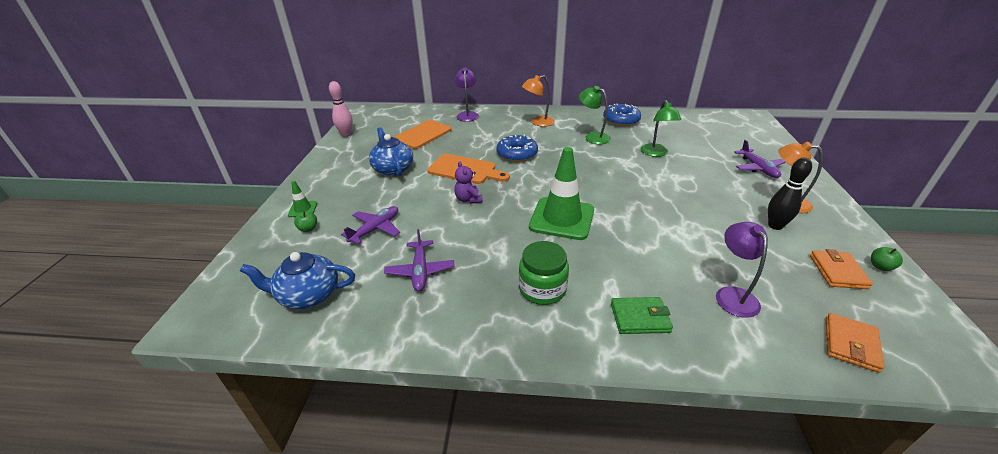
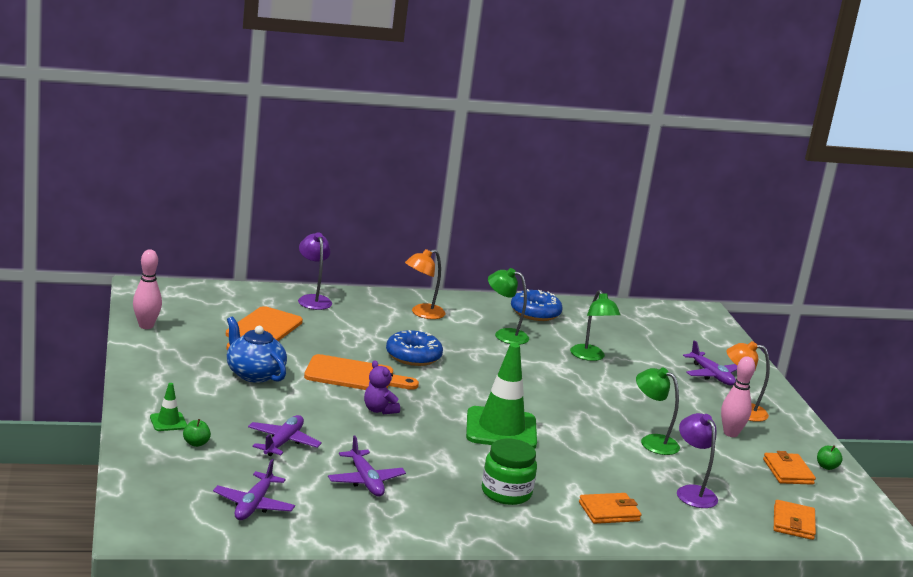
camera: 20 degrees left, 15 degrees down
blue teapot [240,252,355,309] -> purple plane [213,459,295,520]
green wallet [611,297,673,334] -> orange wallet [579,493,641,524]
black bowling pin [768,158,812,230] -> pink bowling pin [721,356,755,437]
none -> green lamp [636,368,680,455]

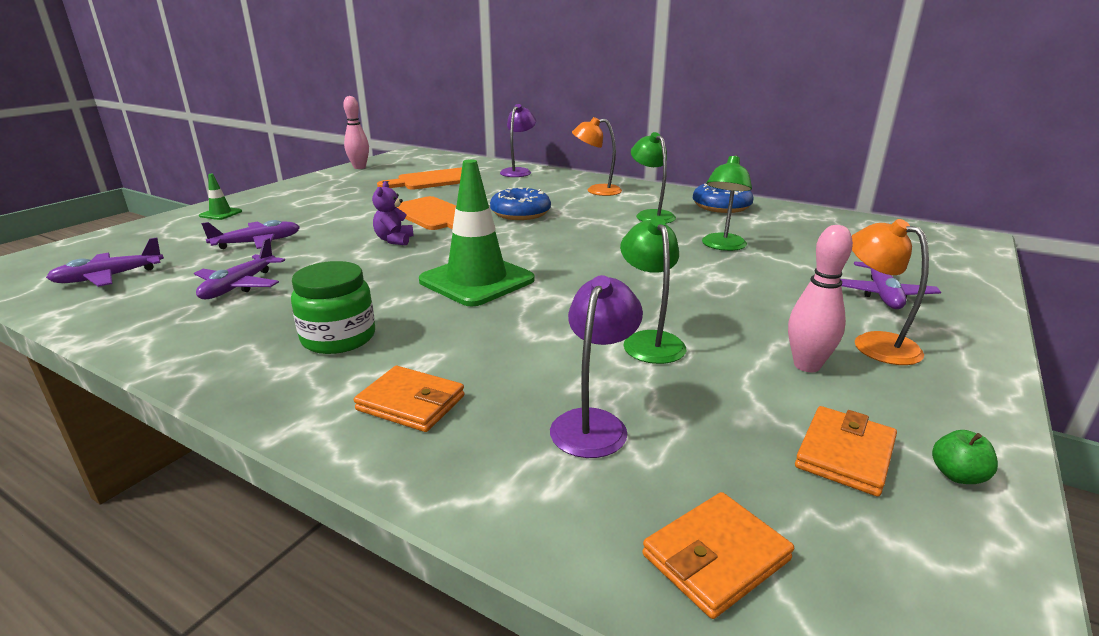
camera: 45 degrees right, 5 degrees up
green apple [183,419,211,447] -> none
blue teapot [227,317,287,383] -> none

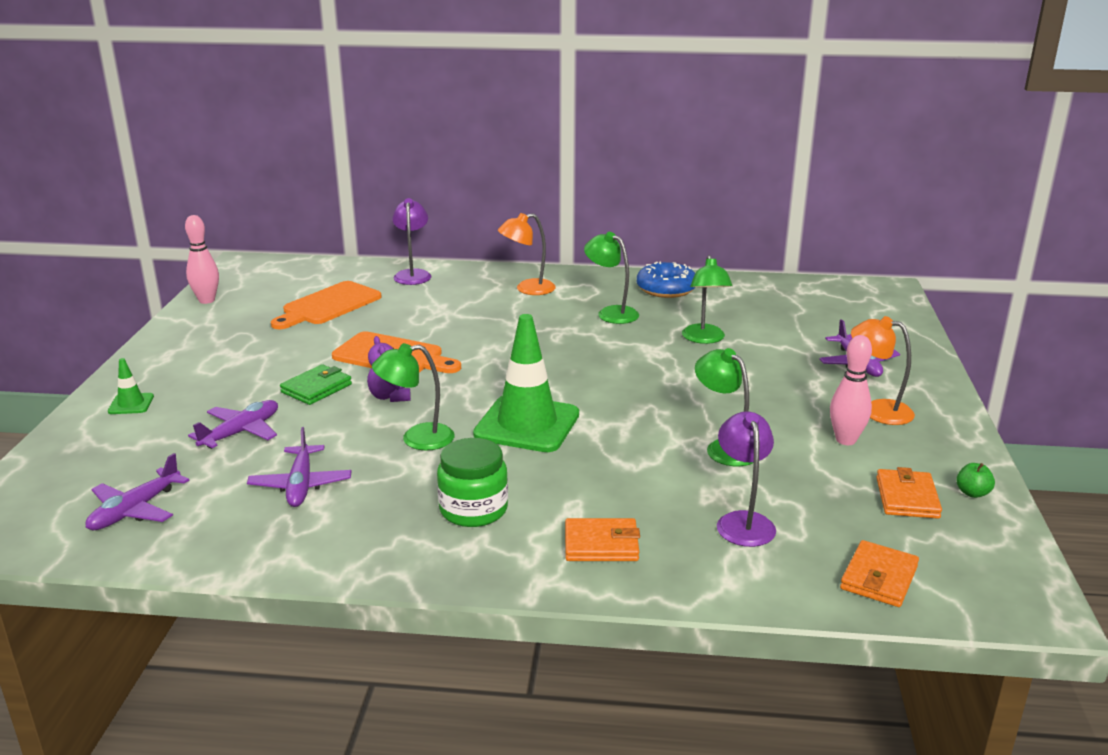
camera: 25 degrees left, 0 degrees up
blue donut [490,187,551,220] -> none
none -> green wallet [280,364,352,405]
none -> green lamp [372,343,455,450]

